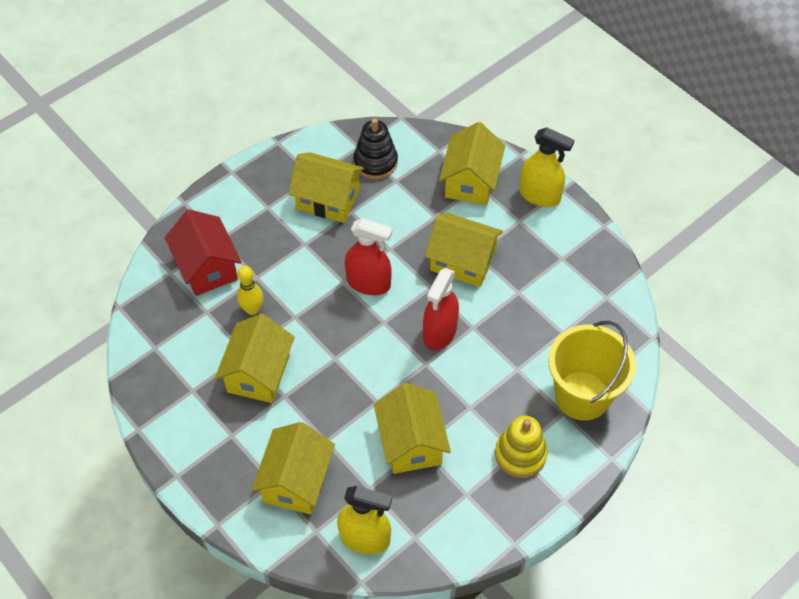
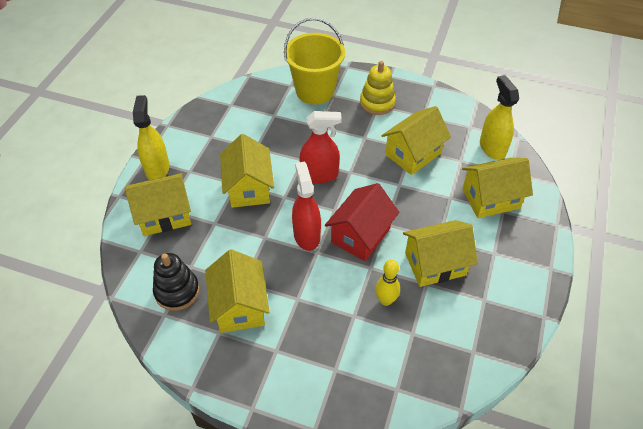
camera: 120 degrees left, 5 degrees down
red house [165,209,242,296] -> red house moved to [325,183,399,261]

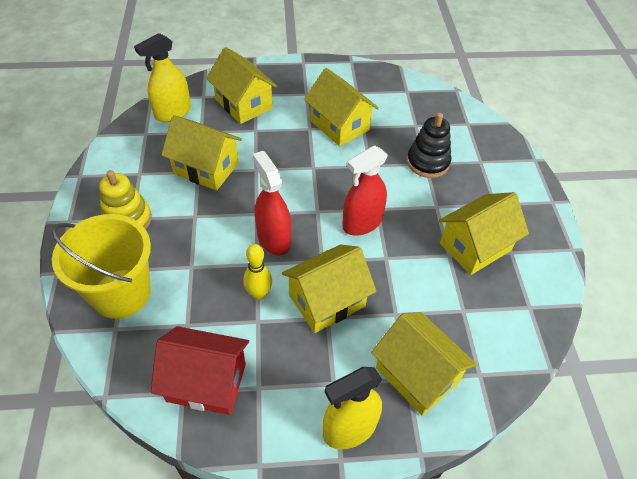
camera: 115 degrees left, 0 degrees up
black stacking toy [153,253,200,311] -> black stacking toy moved to [407,113,451,178]
red house [325,183,399,261] -> red house moved to [151,326,249,415]
yellow bowling pin [375,260,400,306] -> yellow bowling pin moved to [243,244,272,300]

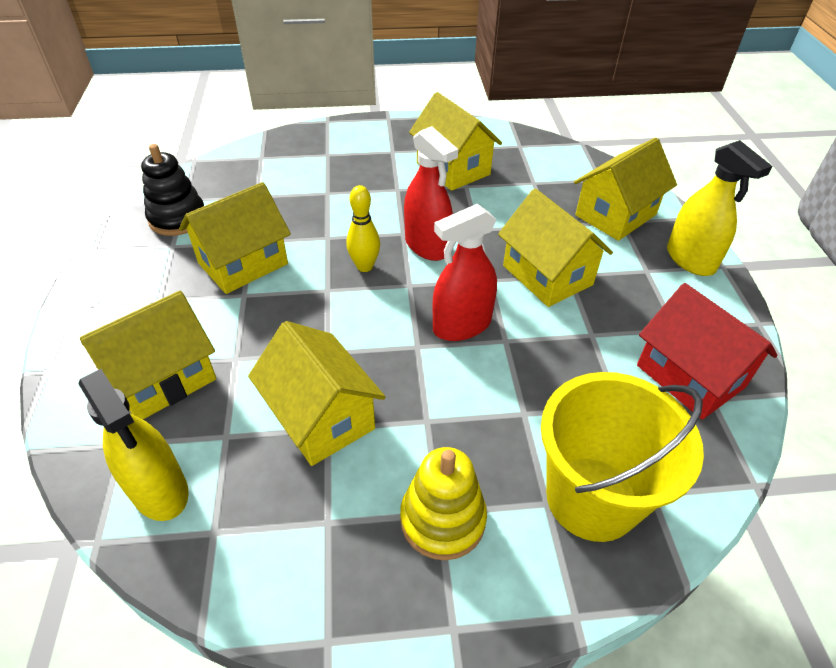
camera: 90 degrees left, 5 degrees down
red house [151,326,249,415] -> red house turned 45 degrees counterclockwise [637,283,778,419]
yellow house [161,115,242,191] -> yellow house turned 60 degrees counterclockwise [248,321,386,466]
yellow bowling pin [243,244,272,300] -> yellow bowling pin moved to [346,185,380,272]
black stacking toy [407,113,451,178] -> black stacking toy moved to [141,144,204,236]

